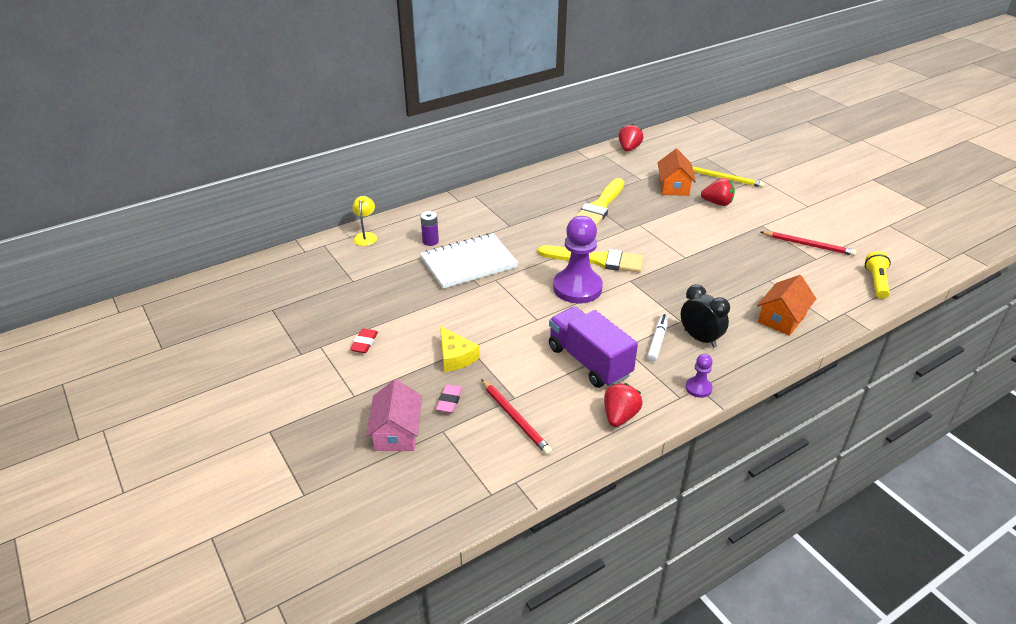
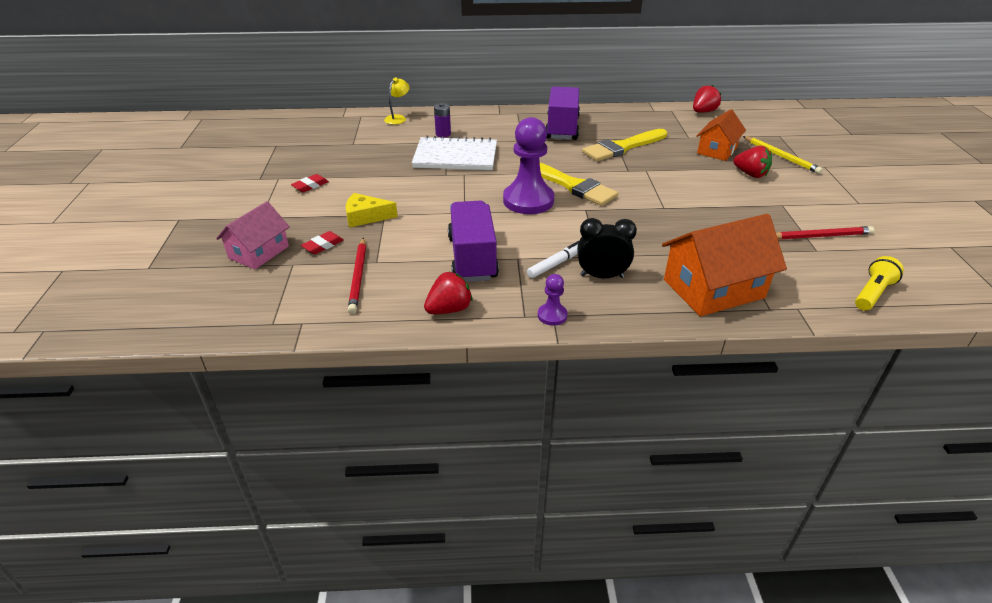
camera: 30 degrees right, 0 degrees up
pink eraser [436,384,462,413] -> red eraser [301,231,343,254]
yellow cheese [440,326,480,372] -> yellow cheese turned 90 degrees clockwise [346,193,398,228]
black clock [681,284,730,348] -> black clock turned 75 degrees counterclockwise [577,218,637,278]
orange house [757,275,816,336] -> orange house [662,214,787,316], size x1.57
red pencil [761,231,857,256] -> red pencil turned 60 degrees counterclockwise [776,226,874,240]
none -> purple truck [546,87,580,140]

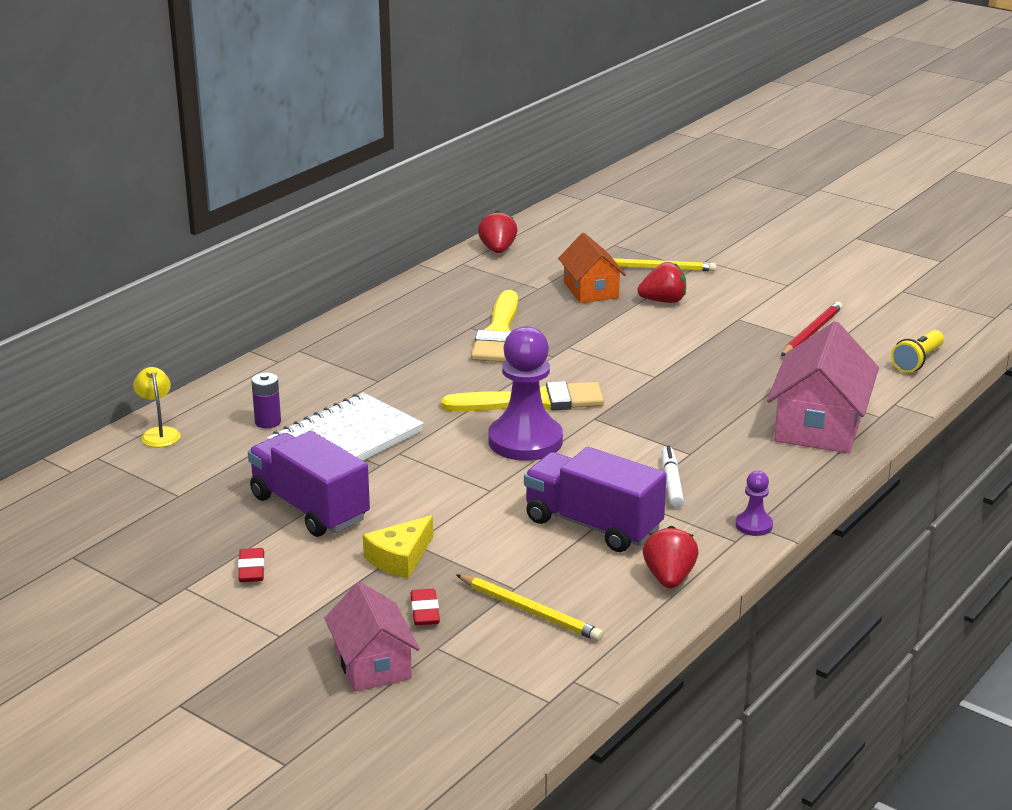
camera: 50 degrees left, 10 degrees down
red pencil [348,238,366,314] -> yellow pencil [456,575,603,641]
purple truck [546,87,580,140] -> purple truck moved to [248,431,370,537]
black clock [577,218,637,278] -> none
orange house [662,214,787,316] -> pink house [767,321,879,453]
yellow flashlight [855,256,904,311] -> yellow flashlight turned 135 degrees counterclockwise [891,330,944,373]

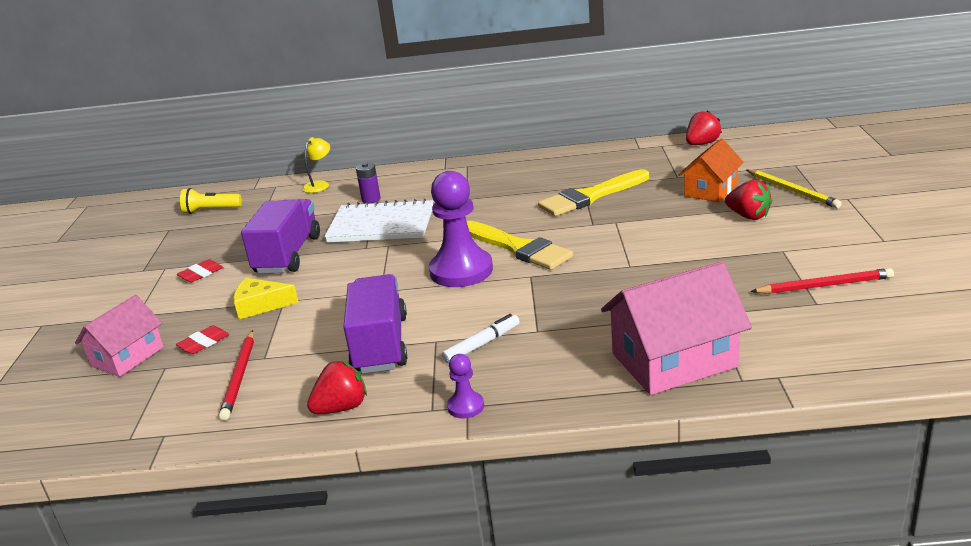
camera: 55 degrees right, 0 degrees up
yellow pencil [456,575,603,641] -> red pencil [219,330,254,420]
yellow flashlight [891,330,944,373] -> yellow flashlight moved to [180,188,242,214]

